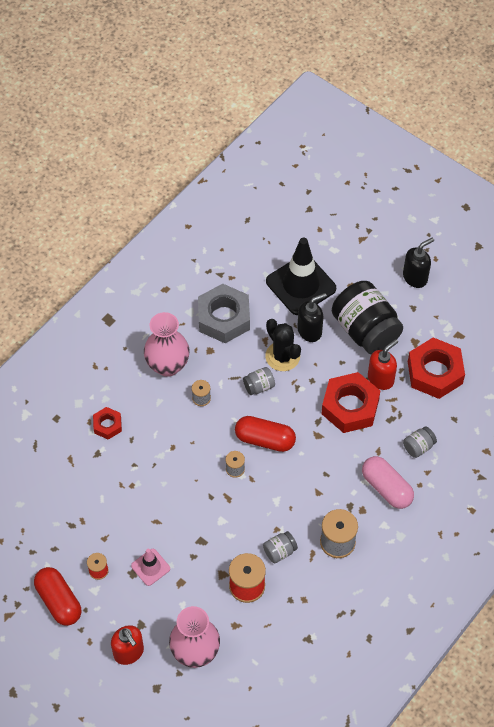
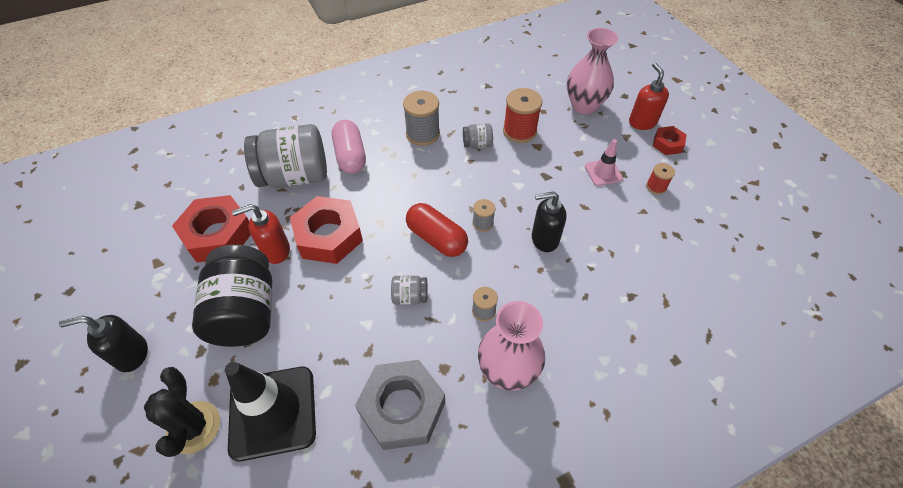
camera: 155 degrees left, 5 degrees down
red capsule [34,567,81,626] -> none
red nut [93,407,122,440] -> red nut moved to [653,126,687,155]
black cactus [265,319,301,371] -> black cactus moved to [144,367,220,457]
black soap dispenser [297,293,327,342] -> black soap dispenser moved to [532,191,566,252]
grey jar [403,427,437,458] -> grey jar [244,124,327,188], size x2.30

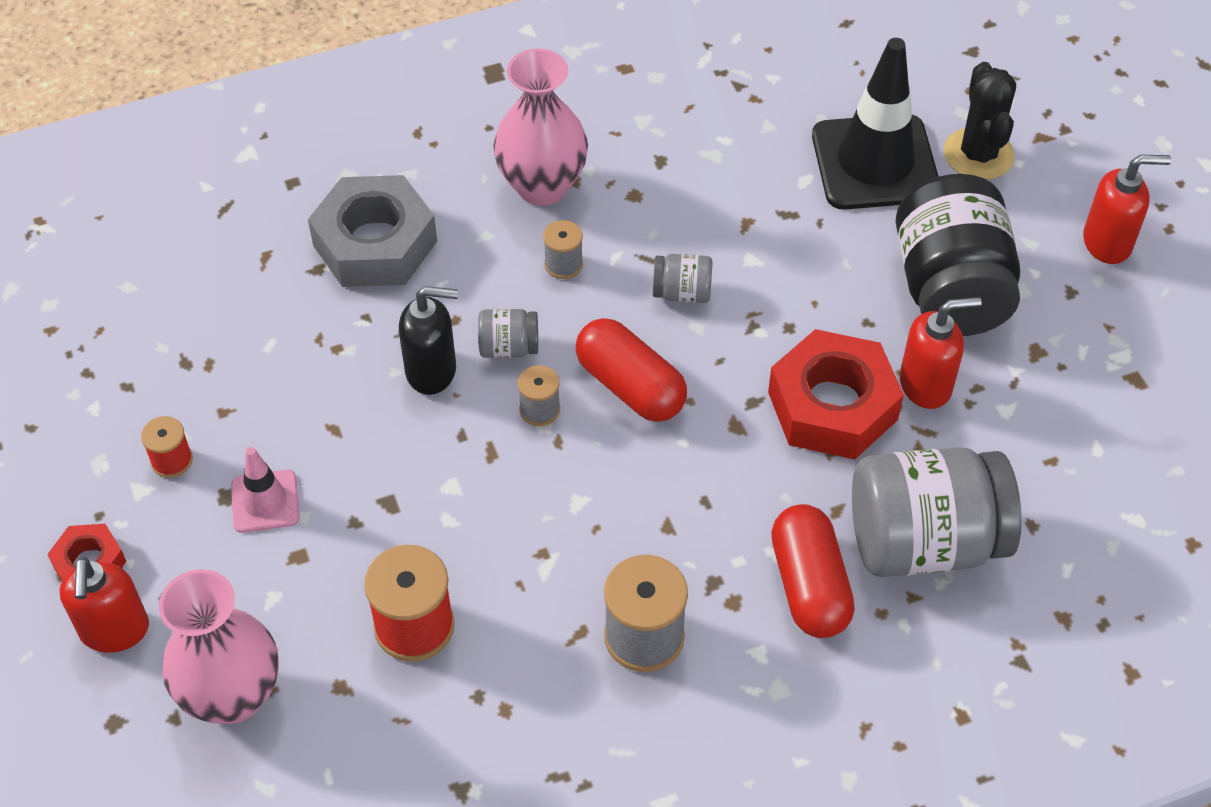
camera: 175 degrees left, 0 degrees up
black soap dispenser [59,315,148,372] -> red soap dispenser [1083,155,1171,264]
red nut [172,195,251,263] -> none
pink capsule [332,120,366,174] -> red capsule [771,504,855,638]
grey nut [355,360,445,450] -> grey nut moved to [308,175,437,287]
grey jar [463,124,493,148] -> grey jar moved to [478,309,538,358]

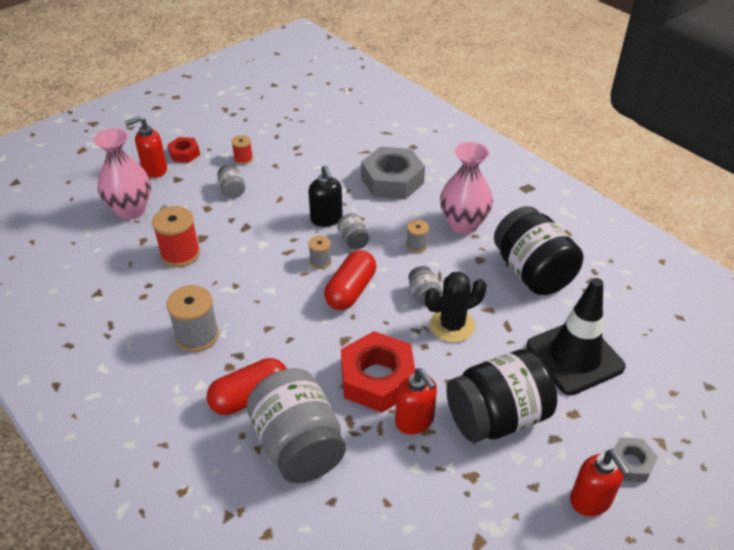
camera: 70 degrees right, 10 degrees down
pink traffic cone [231,447,300,533] -> grey jar [218,164,245,198]
black cactus [944,62,1016,180] -> black cactus moved to [425,272,487,342]
none -> black jar [494,206,583,295]
none -> grey nut [613,438,658,482]

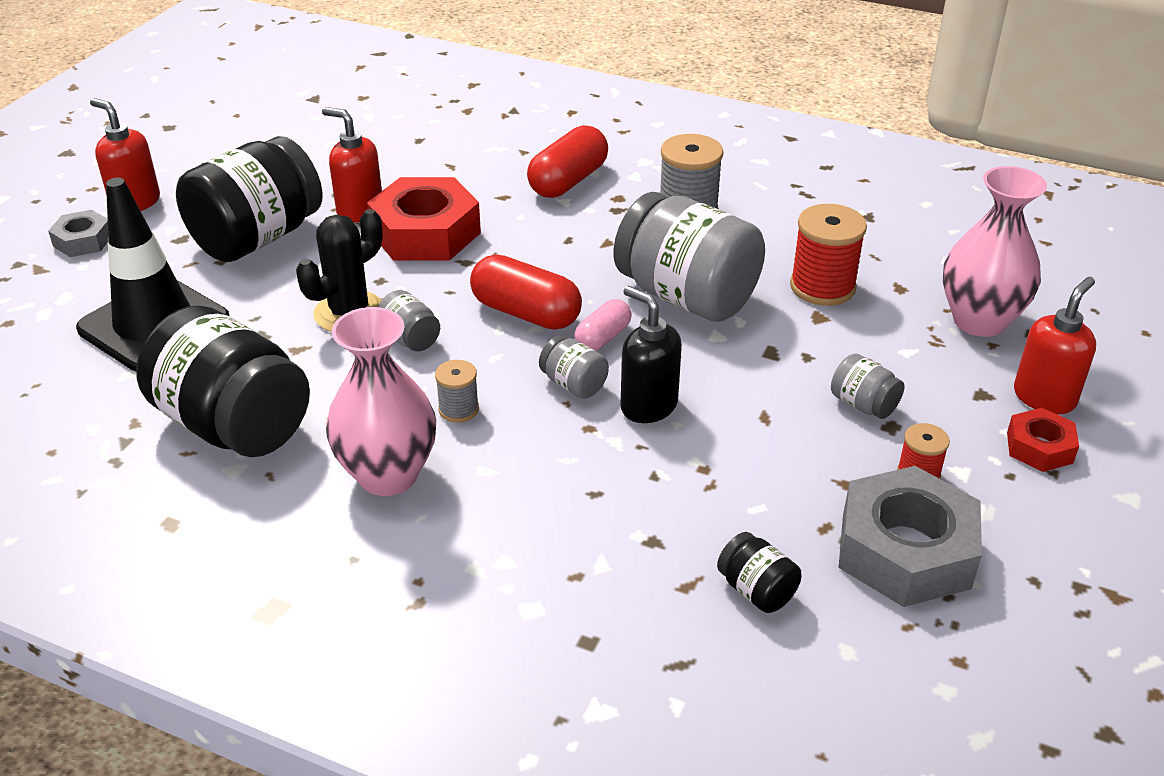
camera: 155 degrees right, 5 degrees down
grey jar [247,368,346,483] -> grey jar moved to [614,192,765,322]
grey spool [308,236,332,269] -> pink capsule [574,299,632,351]
red capsule [324,250,376,310] -> red capsule turned 60 degrees counterclockwise [470,255,582,330]
grey nut [361,147,425,200] -> grey nut moved to [838,466,982,607]
none -> black jar [717,532,802,613]

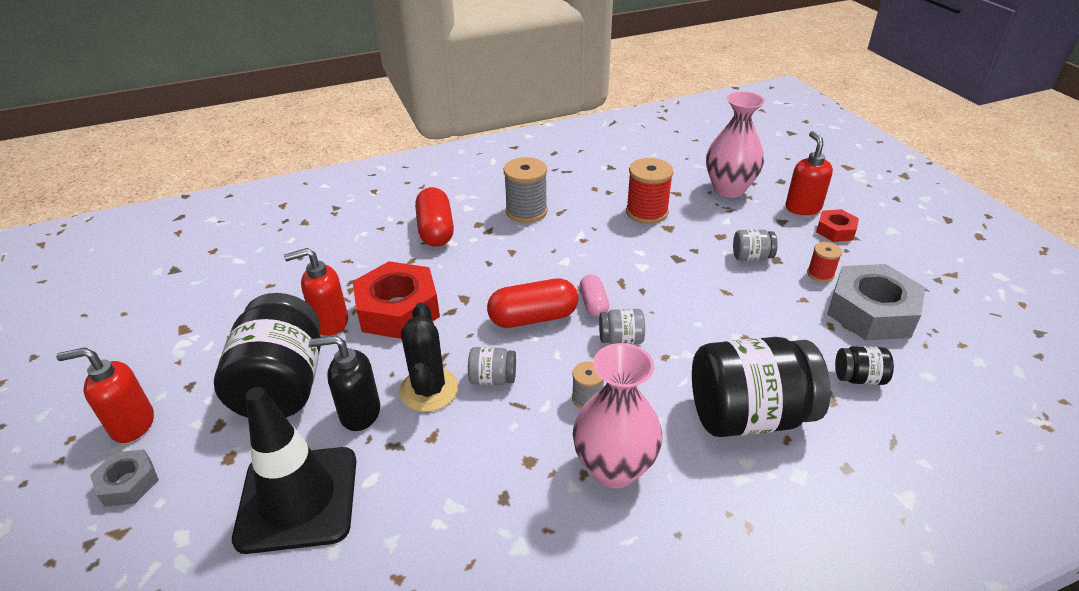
camera: 45 degrees left, 0 degrees up
black jar [136,305,310,457] -> black jar moved to [692,337,831,437]
grey jar [614,192,765,322] -> none
black soap dispenser [620,286,682,423] -> black soap dispenser moved to [309,335,380,431]

